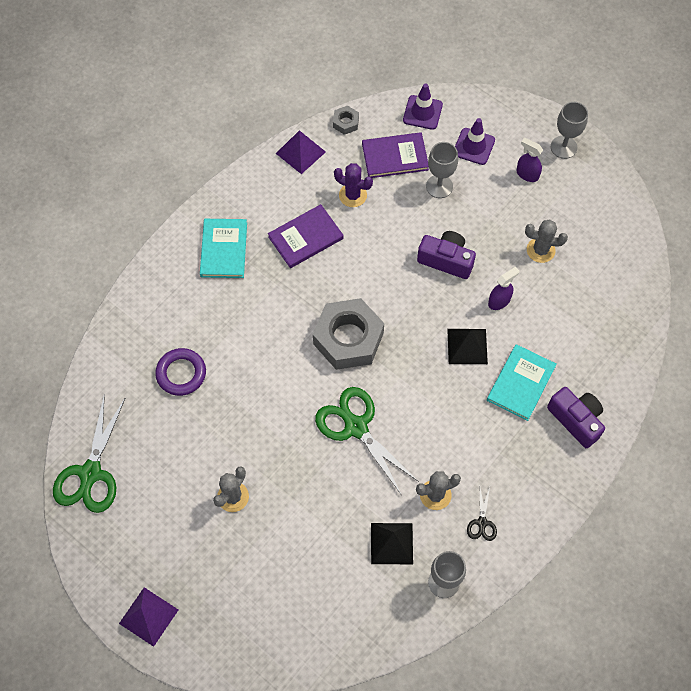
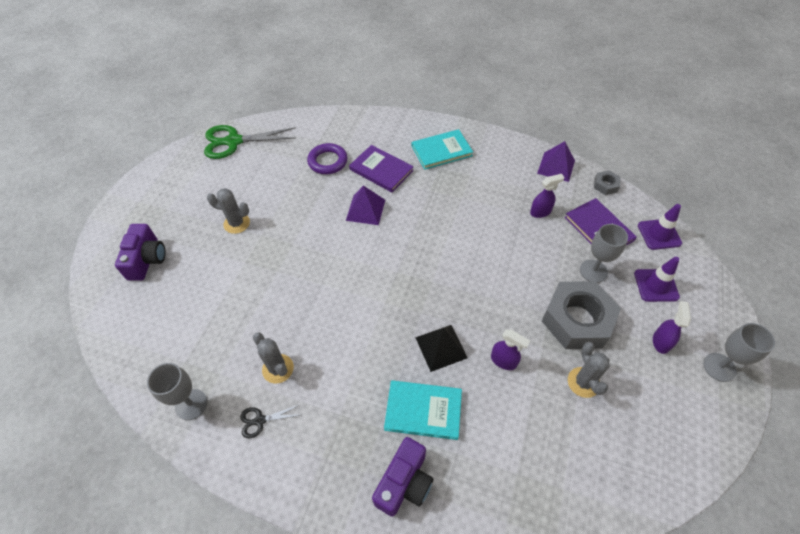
camera: 70 degrees right, 10 degrees down
purple pyramid [119,587,178,647] -> purple pyramid moved to [346,186,385,225]
purple book [268,204,344,268] -> purple book moved to [349,145,414,192]
grey nut [313,298,384,370] -> grey nut moved to [542,281,621,349]
green scissors [315,387,419,494] -> none
purple cactus [334,163,373,207] -> purple spray bottle [530,174,565,218]
black pyramid [371,523,413,564] -> none
purple camera [417,231,476,279] -> purple camera moved to [115,224,166,281]

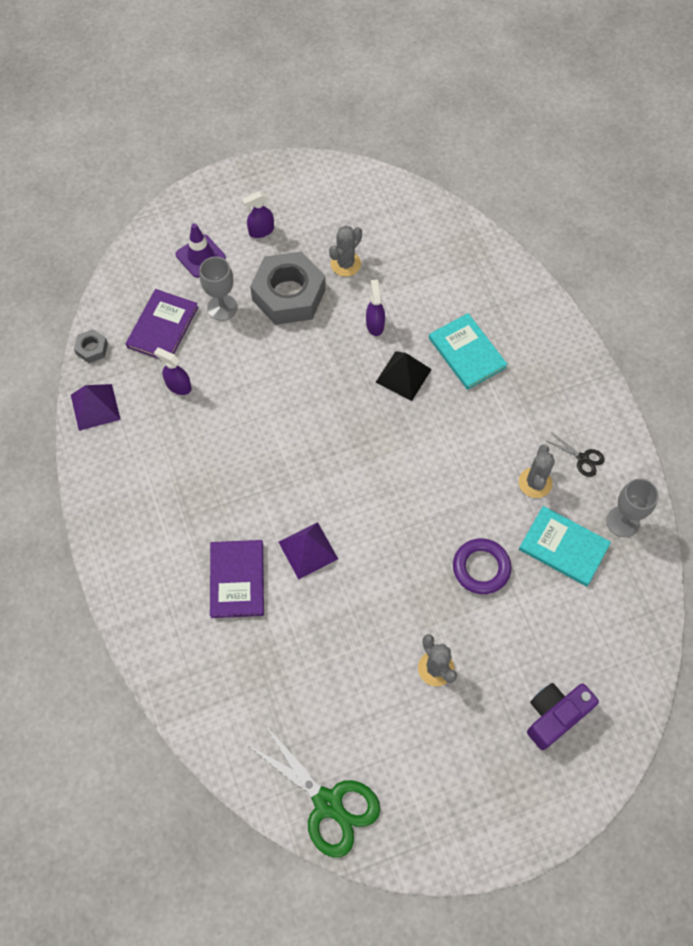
camera: 130 degrees left, 10 degrees up
purple ring [307,143,348,174] -> purple ring moved to [453,538,511,594]
purple camera [372,437,433,517] -> none
turquoise book [412,129,473,170] -> turquoise book moved to [519,506,611,587]
purple traffic cone [638,204,682,250] -> none
grey goblet [703,323,775,382] -> none

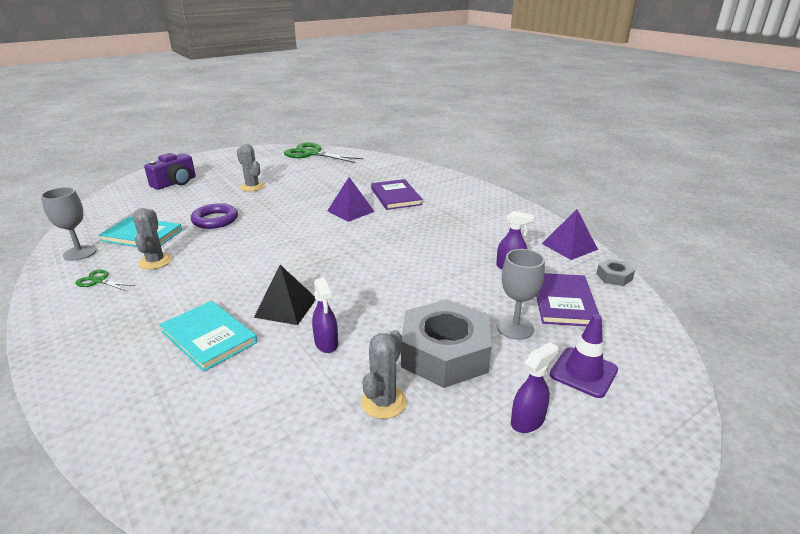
camera: 165 degrees right, 35 degrees down
black scissors [545,432,605,477] -> green scissors [76,269,135,291]

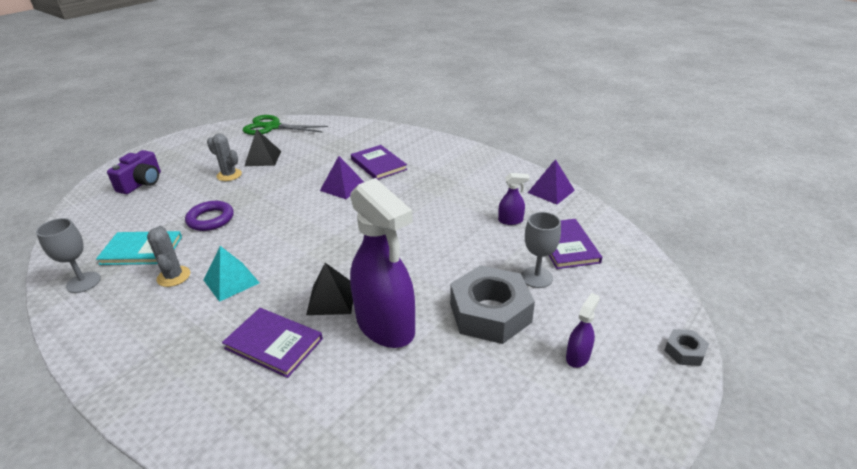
camera: 15 degrees left, 5 degrees up
green scissors [76,269,135,291] -> none
turquoise book [159,301,257,372] -> purple book [222,308,323,378]
purple spray bottle [312,277,338,353] -> purple spray bottle [350,178,415,348], size x2.40
grey cactus [361,330,407,419] -> none
purple traffic cone [550,314,618,398] -> none
grey nut [596,259,635,286] -> grey nut moved to [664,329,709,366]
none -> turquoise pyramid [204,246,260,302]
none -> black pyramid [245,129,281,166]

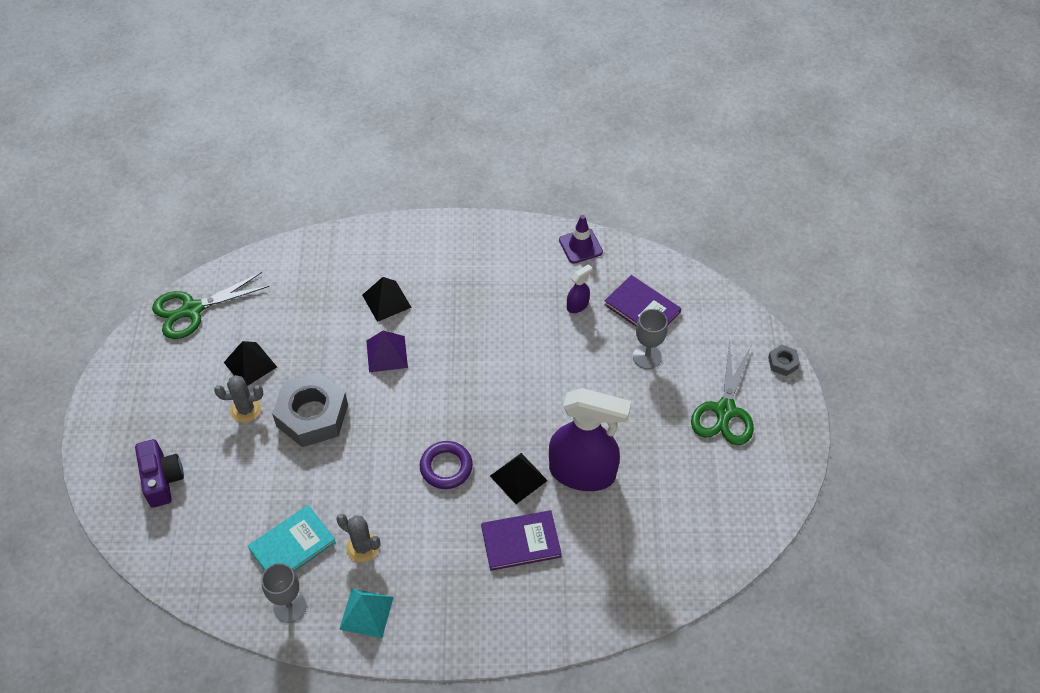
camera: 40 degrees left, 20 degrees up
purple ring [185,201,234,231] -> purple ring moved to [420,441,473,489]
turquoise pyramid [204,246,260,302] -> turquoise pyramid moved to [339,589,394,638]
purple book [351,145,407,180] -> black pyramid [362,277,412,322]
grey nut [450,265,535,344] -> grey nut moved to [272,372,348,447]
purple pyramid [528,159,575,204] -> purple traffic cone [559,215,603,264]
purple spray bottle [566,293,600,368] -> green scissors [691,342,754,445]

